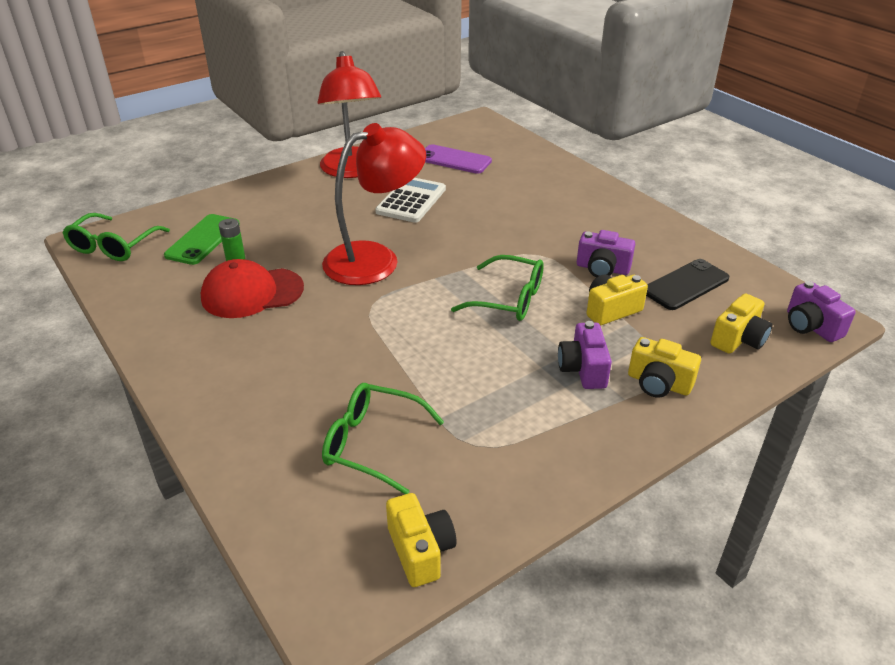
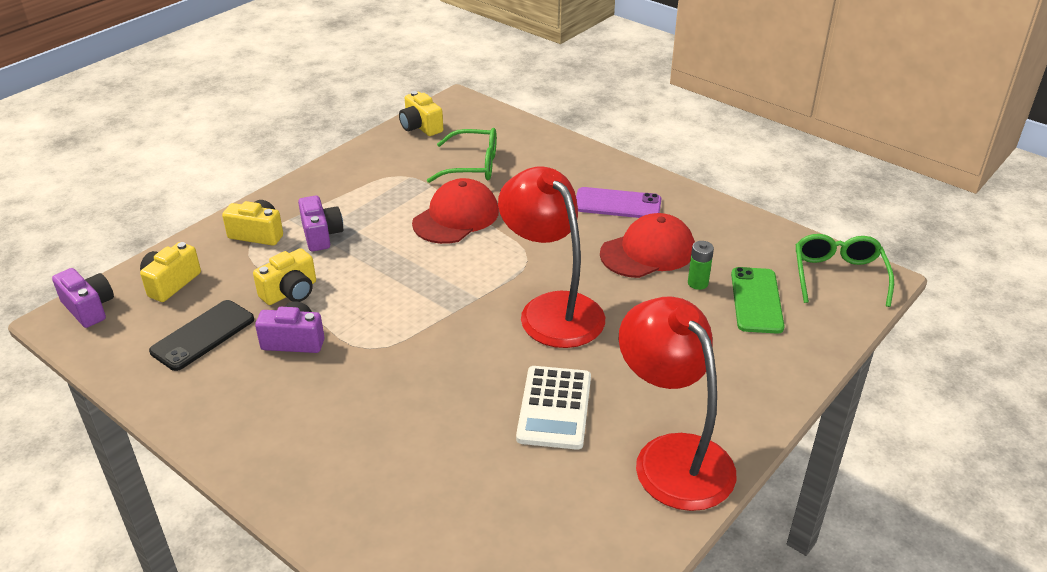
camera: 165 degrees right, 0 degrees up
red lamp [322,123,426,285] -> red lamp turned 105 degrees clockwise [498,166,605,348]
purple phone [425,144,492,174] -> purple phone moved to [576,187,661,218]
green glasses [451,255,544,321] -> none
none -> red cap [412,178,499,244]

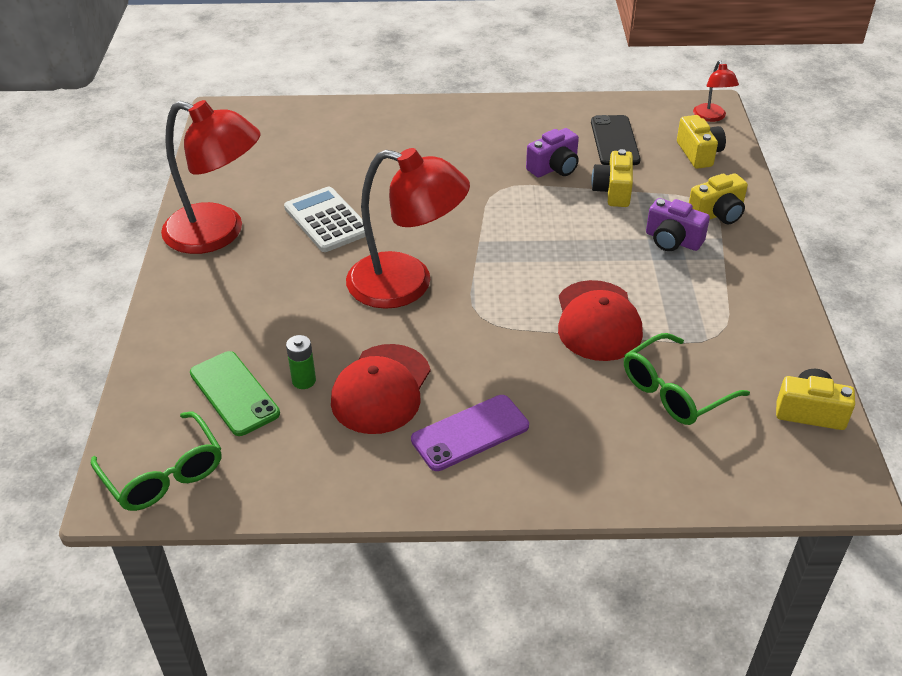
camera: 140 degrees right, 5 degrees up
purple camera [52,268,114,328] -> red lamp [693,60,739,122]

